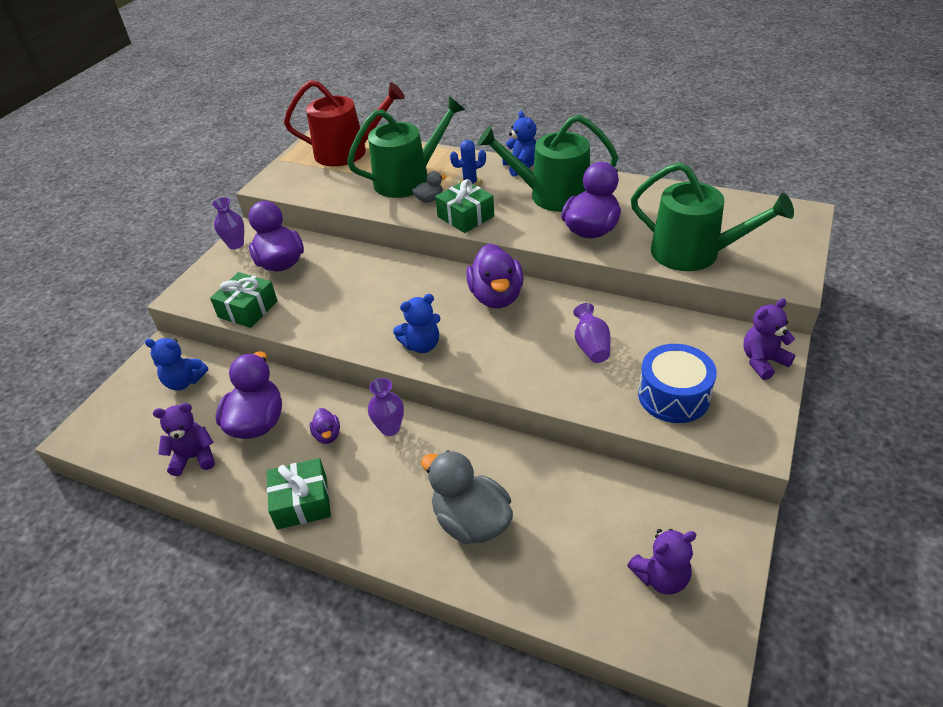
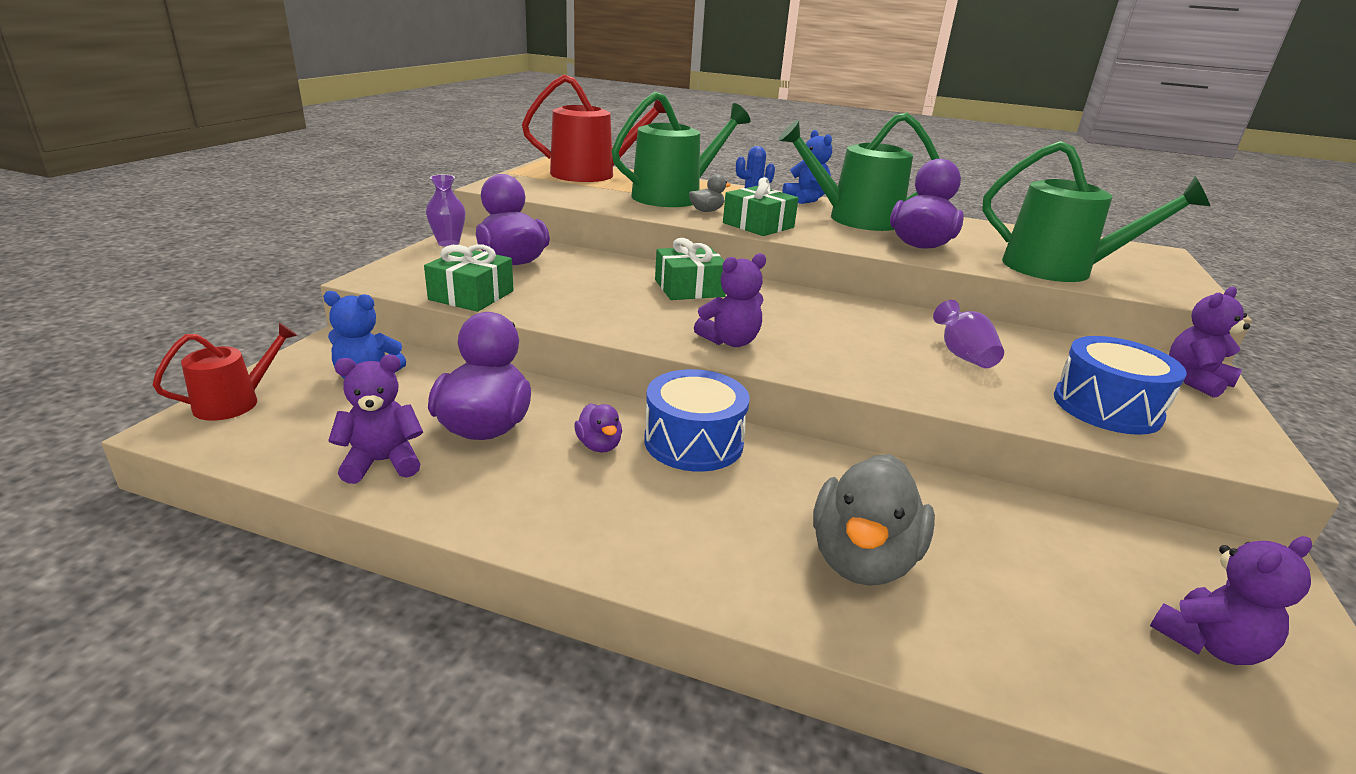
camera: 10 degrees left, 15 degrees down
green gift [267,458,331,530] -> green gift moved to [655,238,726,300]
purple vase [368,378,404,436] -> blue drum [644,369,750,472]
blue teddy bear [393,294,441,353] -> purple teddy bear [694,253,766,347]
grey duck [421,451,513,544] -> grey duck turned 105 degrees counterclockwise [813,454,935,586]
purple duck [466,243,524,308] -> none
none -> red watering can [152,323,298,421]

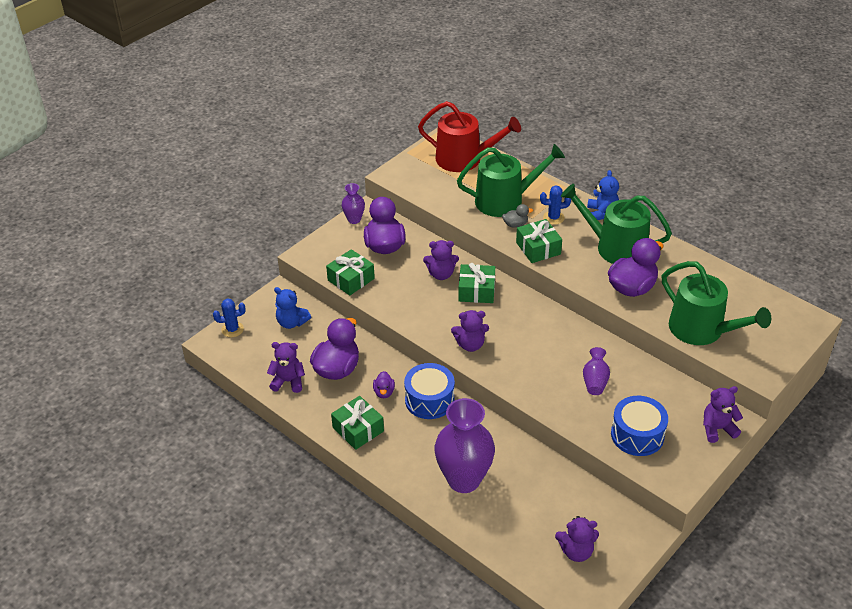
camera: 25 degrees right, 15 degrees up
red watering can [152,323,298,421] -> blue cactus [213,298,246,337]
grey duck [813,454,935,586] -> purple vase [435,398,495,493]
none -> green gift [331,396,384,450]
none -> purple teddy bear [423,240,459,280]

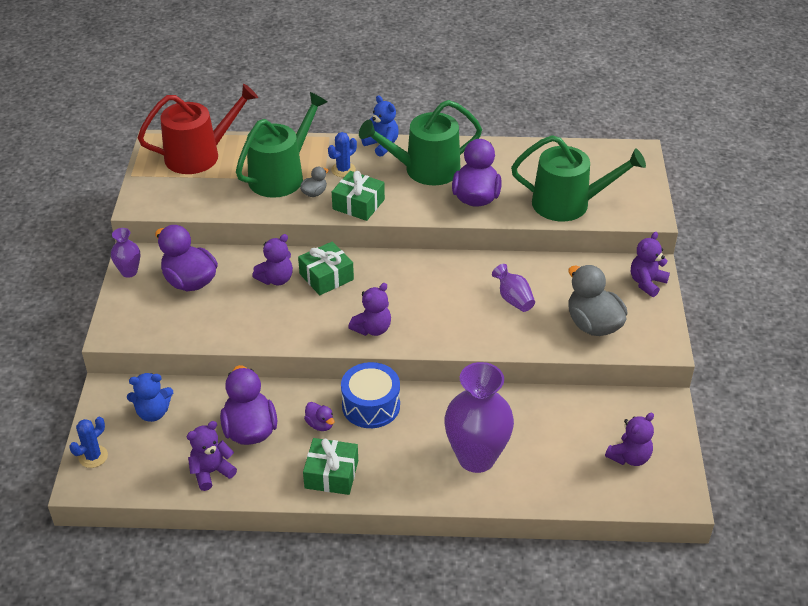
camera: 40 degrees left, 0 degrees up
green gift [326,249,375,296] -> none
blue drum [611,396,668,456] -> grey duck [568,265,628,336]

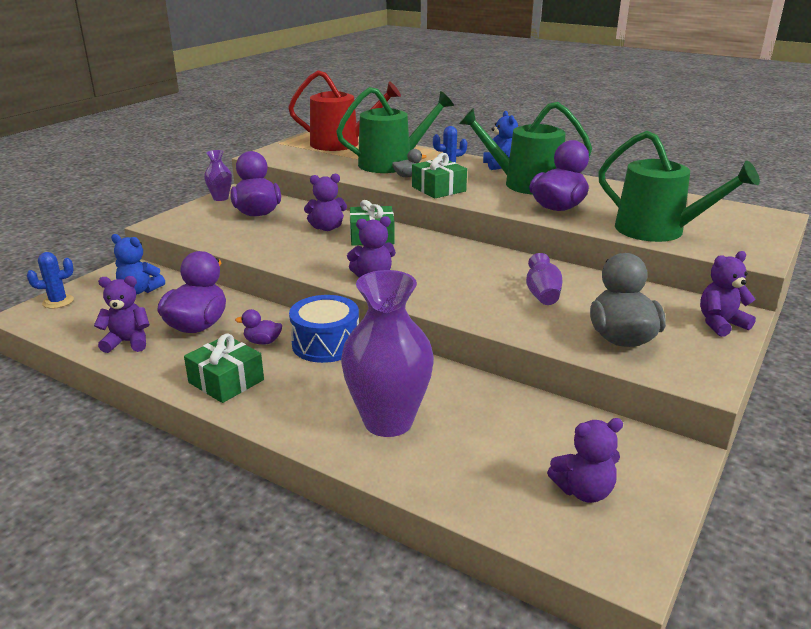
camera: 30 degrees right, 15 degrees down
purple duck [304,402,335,431] -> purple duck turned 105 degrees clockwise [235,309,282,345]

